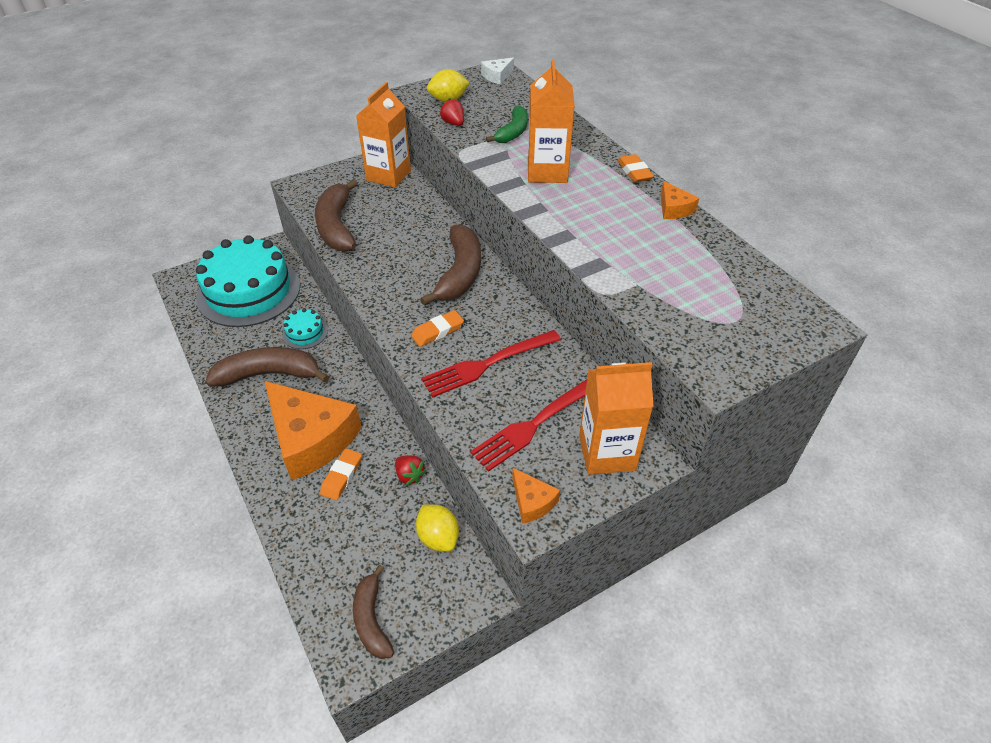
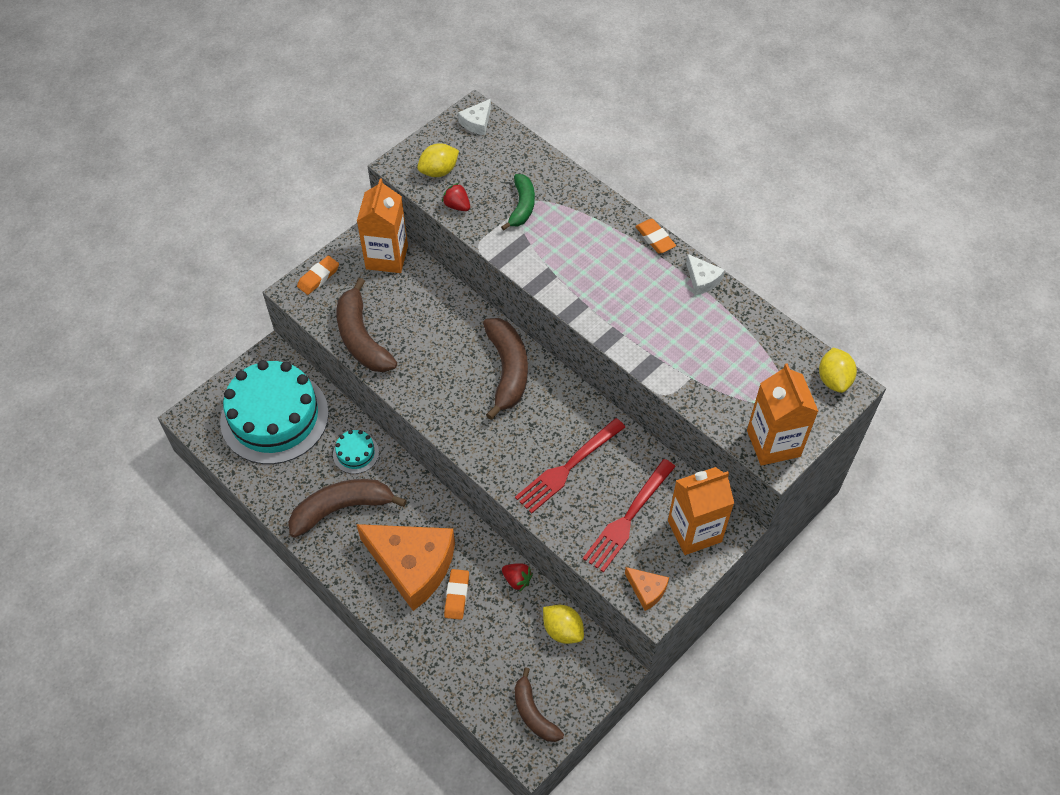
camera: 15 degrees left, 10 degrees up
orange eraser [411,310,464,347] -> orange eraser moved to [297,256,339,295]
orange carton [528,60,575,183] -> orange carton moved to [747,363,819,466]
orange cheese [661,181,699,219] -> white cheese [686,254,725,295]
none -> yellow lemon [819,348,857,393]

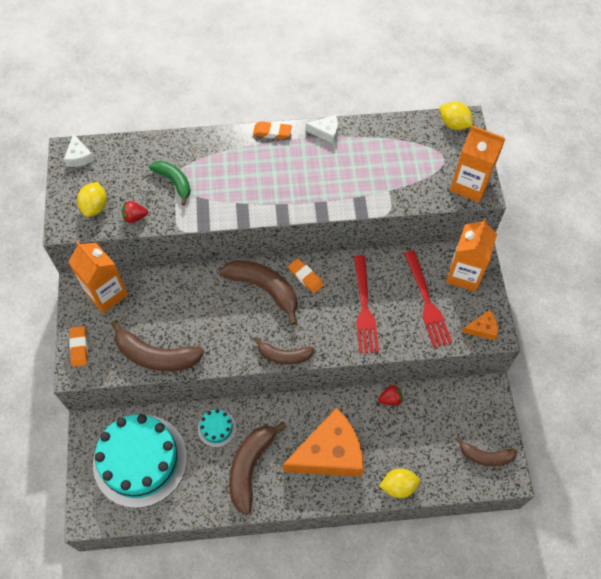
camera: 50 degrees left, 5 degrees up
orange eraser [444,569,469,620] -> orange eraser moved to [288,258,324,293]
yellow lemon [543,605,584,644] -> yellow lemon moved to [379,468,420,498]
none -> brown banana [253,336,315,364]

